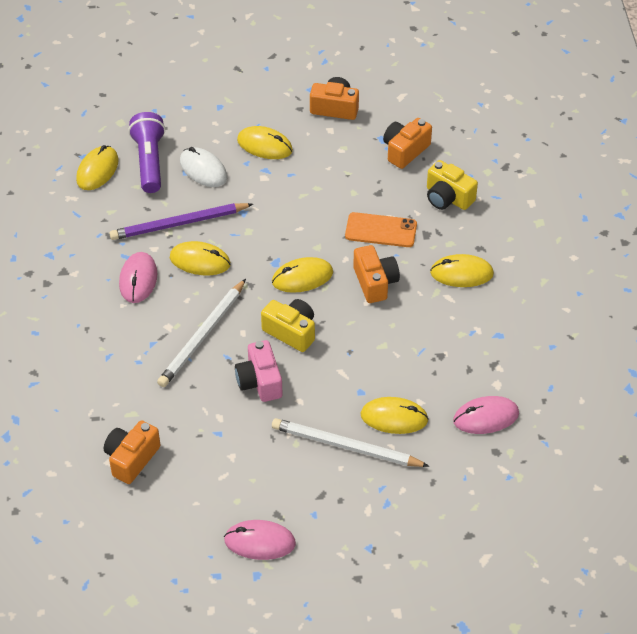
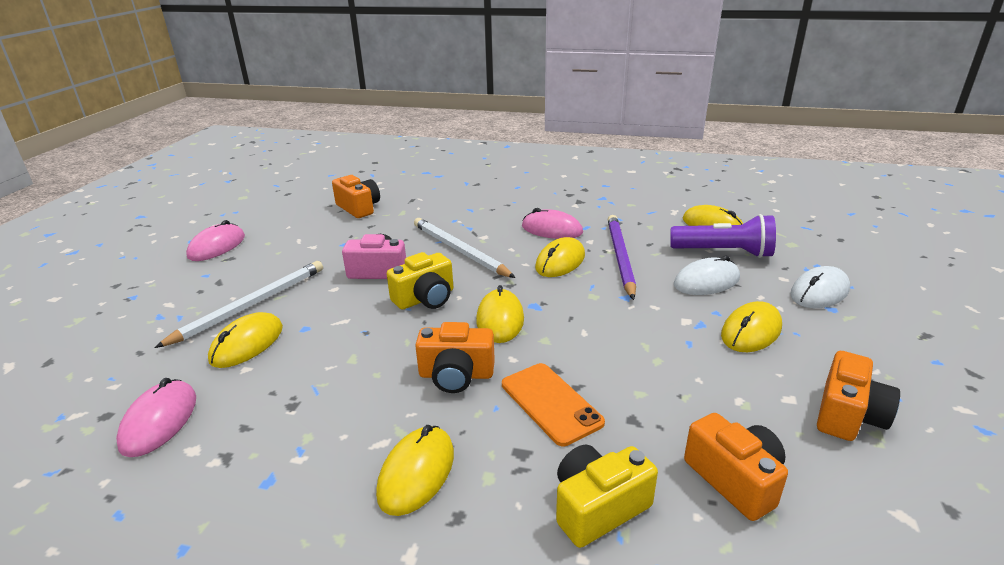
camera: 110 degrees right, 20 degrees down
orange phone [345,212,417,247] -> orange phone turned 60 degrees counterclockwise [502,363,605,446]
none -> white mouse [790,266,850,308]

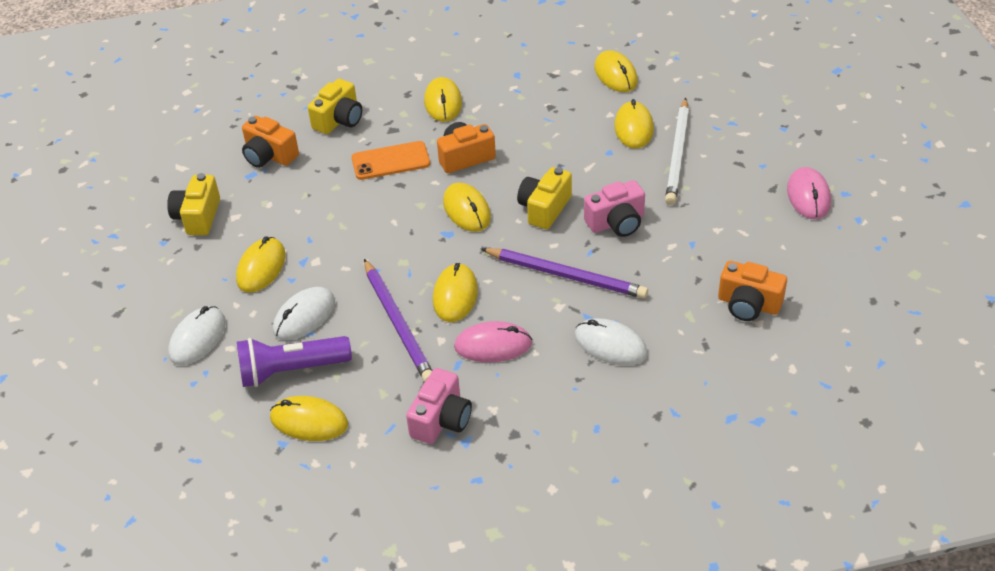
camera: 155 degrees right, 15 degrees up
pink mouse [116,378,196,457] -> yellow mouse [595,50,638,92]
white pencil [414,218,516,278] -> purple pencil [481,248,648,298]
orange phone [502,363,605,446] -> orange phone turned 45 degrees counterclockwise [351,141,430,180]
orange camera [817,351,900,441] -> yellow camera [167,173,220,235]
none -> pink camera [406,368,472,444]
none -> white mouse [574,318,648,366]

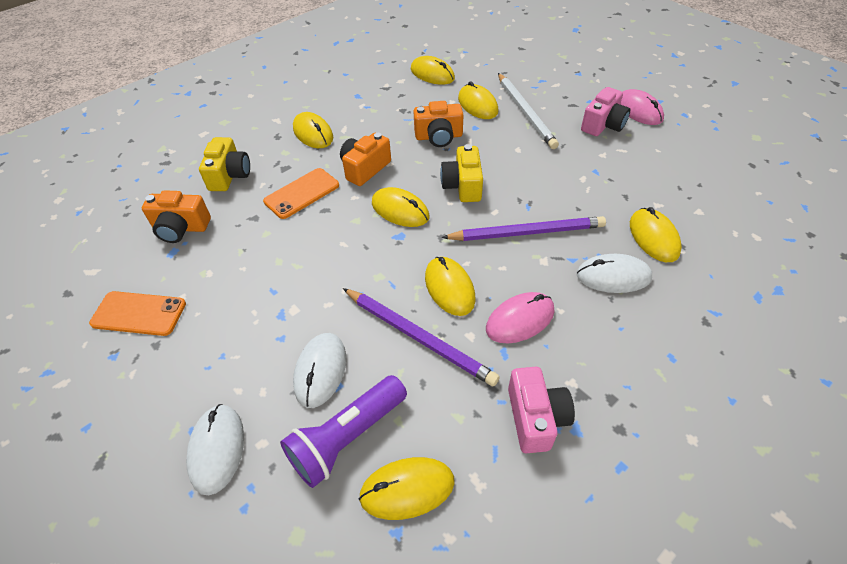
camera: 30 degrees left, 5 degrees up
yellow camera [167,173,220,235] -> orange phone [89,291,186,336]
yellow mouse [236,236,286,292] -> yellow mouse moved to [630,207,682,262]
pink camera [584,180,645,237] -> pink camera moved to [581,87,630,136]
orange camera [718,261,787,321] -> orange camera moved to [413,101,463,147]

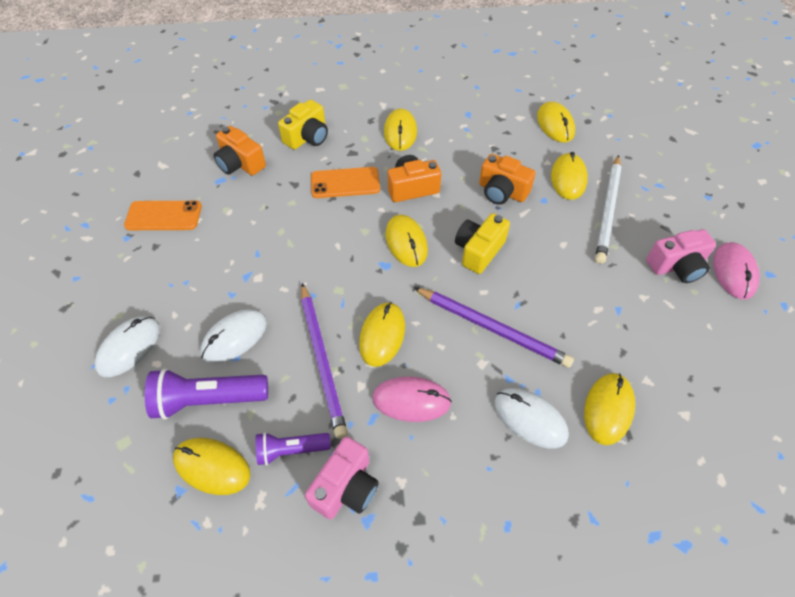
camera: 35 degrees right, 5 degrees up
orange phone [89,291,186,336] -> orange phone turned 45 degrees counterclockwise [124,201,202,230]
none -> purple flashlight [256,432,331,465]

